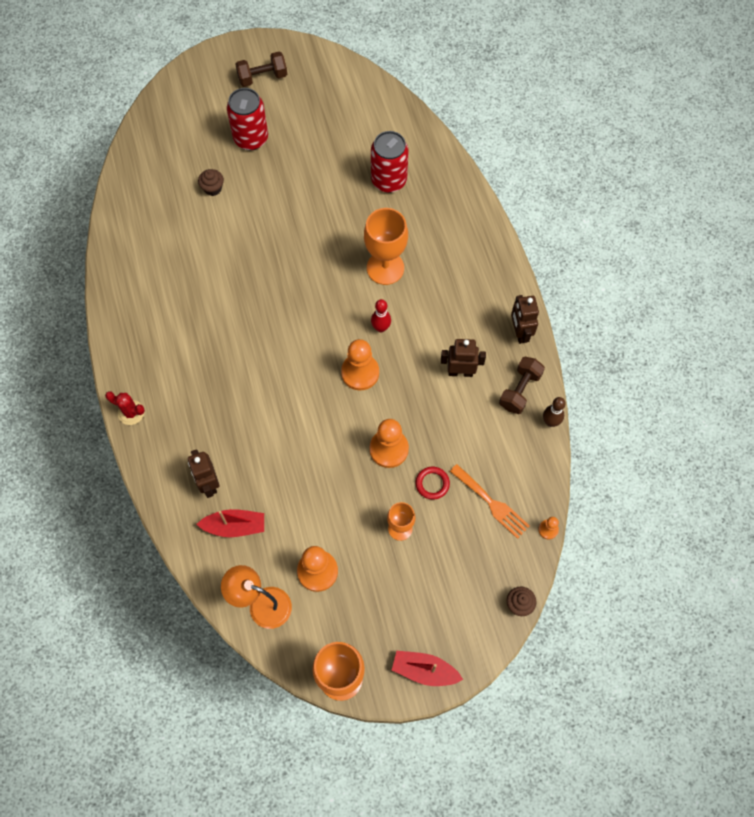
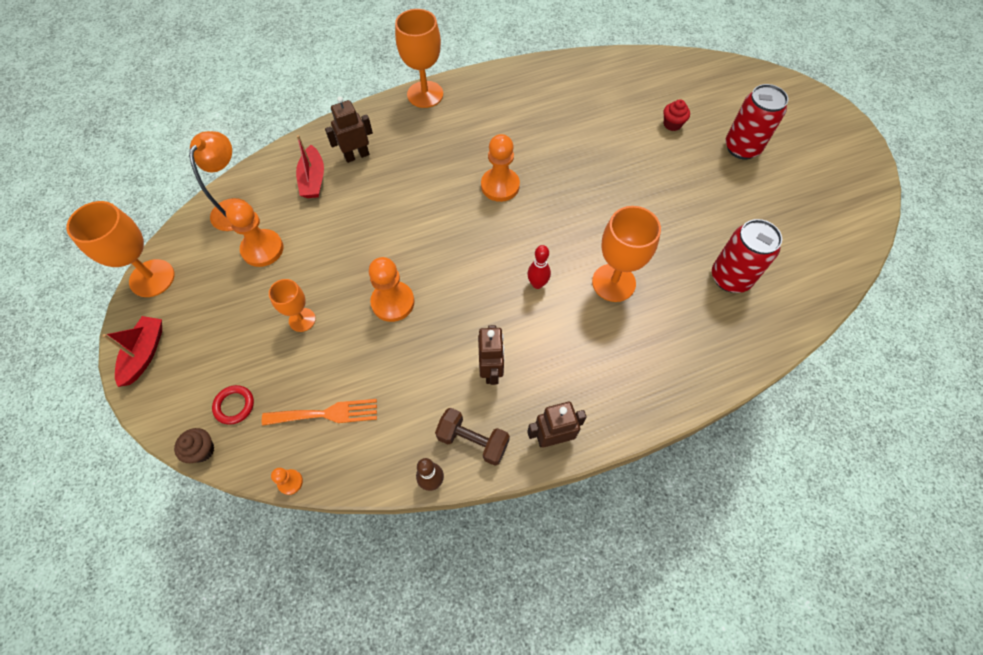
camera: 85 degrees right, 5 degrees down
red cactus [105,391,145,425] -> orange goblet [395,9,443,108]
brown cupcake [198,169,224,196] -> red cupcake [663,99,690,131]
brown dumbbell [235,52,287,87] -> none
orange pawn [341,339,379,391] -> orange pawn moved to [481,134,520,202]
red ring [416,467,450,500] -> red ring moved to [212,385,254,425]
orange fork [450,464,530,539] -> orange fork turned 135 degrees counterclockwise [262,399,377,426]

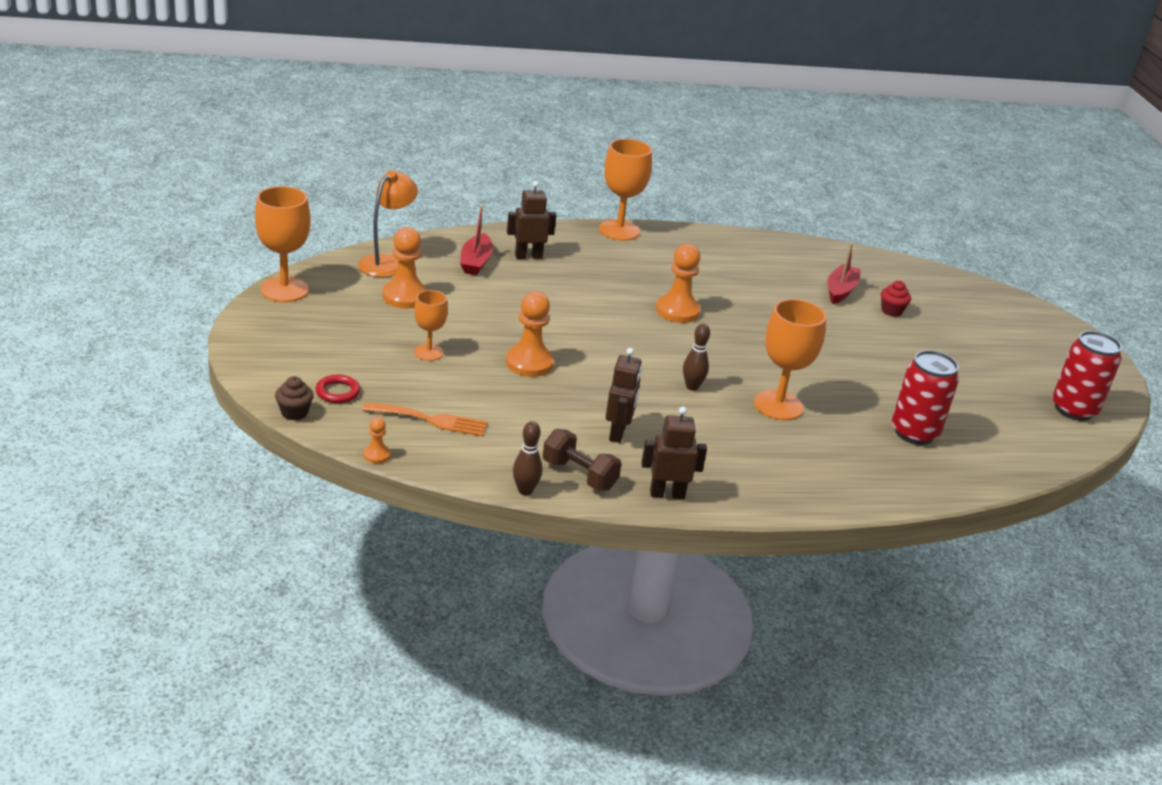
camera: 10 degrees right, 30 degrees down
red boat [102,316,162,387] -> red boat moved to [827,243,861,304]
red bowling pin [527,245,551,289] -> brown bowling pin [683,324,710,391]
red can [725,84,788,159] -> red can moved to [1052,331,1122,421]

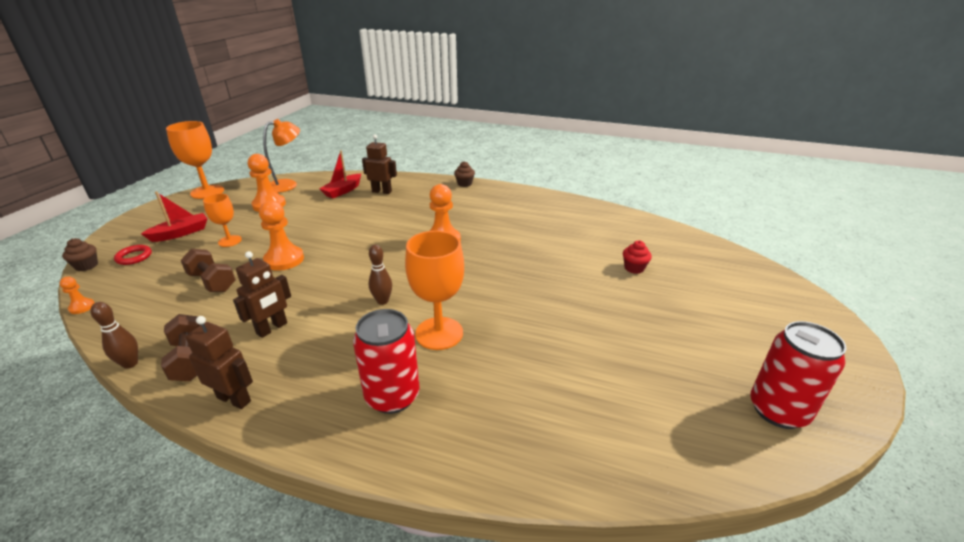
camera: 30 degrees right, 0 degrees up
orange fork [362,402,488,436] -> none
orange goblet [599,139,652,241] -> brown cupcake [454,161,475,187]
red boat [827,243,861,304] -> red boat moved to [141,192,207,242]
red can [892,350,959,445] -> red can moved to [353,309,419,414]
none -> brown dumbbell [181,249,236,292]

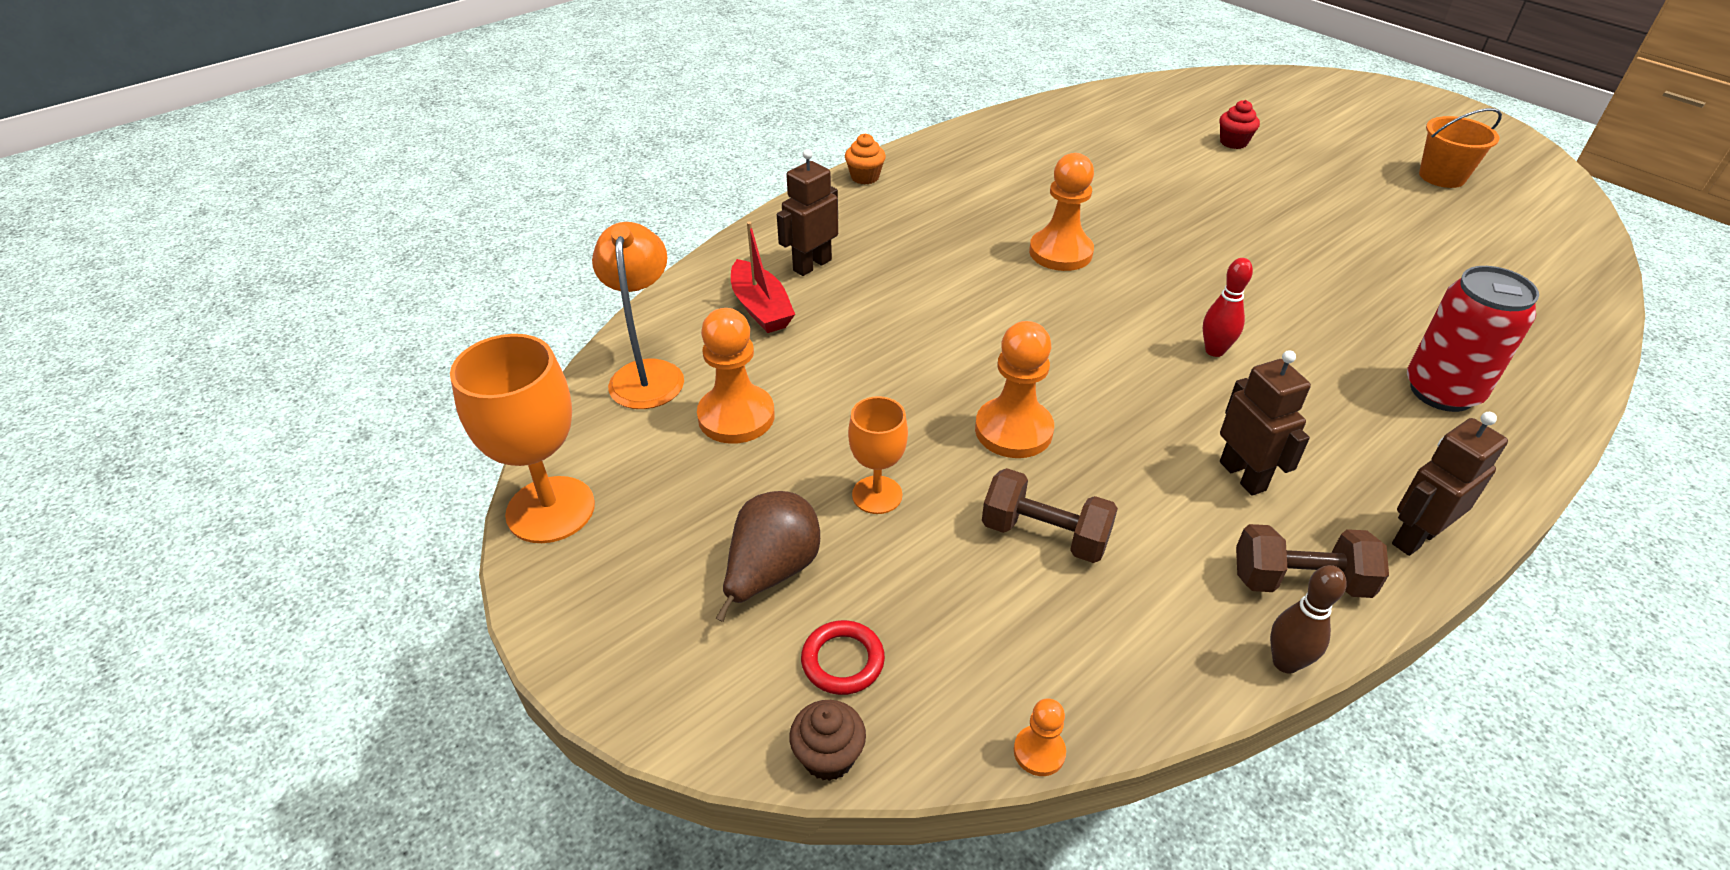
camera: 60 degrees left, 10 degrees up
red boat [141,192,207,242] -> brown pear [715,491,820,622]
brown dumbbell [181,249,236,292] -> brown dumbbell turned 45 degrees clockwise [982,468,1118,563]
brown bowling pin [369,245,392,305] -> red bowling pin [1203,258,1253,357]
orange goblet [405,231,464,350] -> none
brown cupcake [454,161,475,187] -> orange cupcake [845,133,886,184]
red can [750,321,846,429] -> none
none -> orange bucket [1419,108,1502,188]

